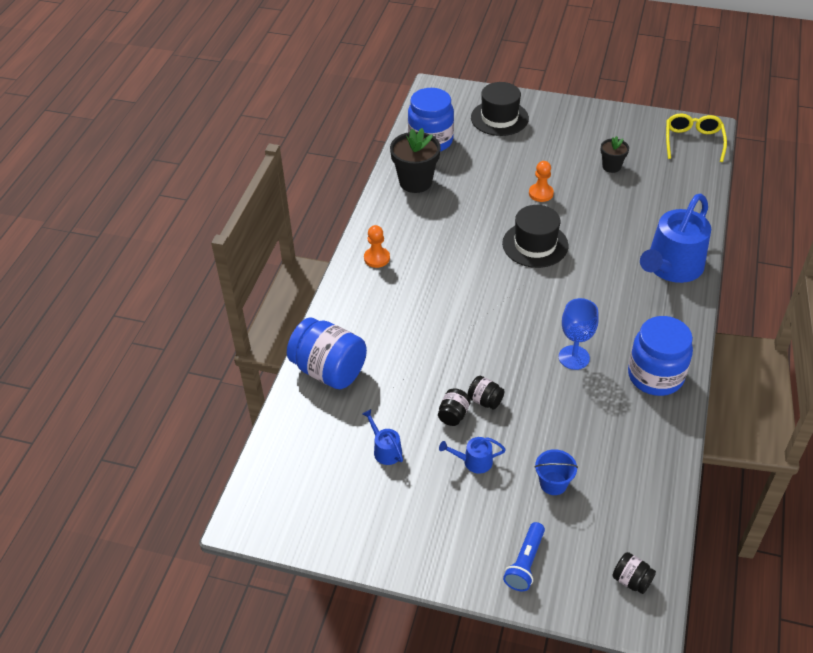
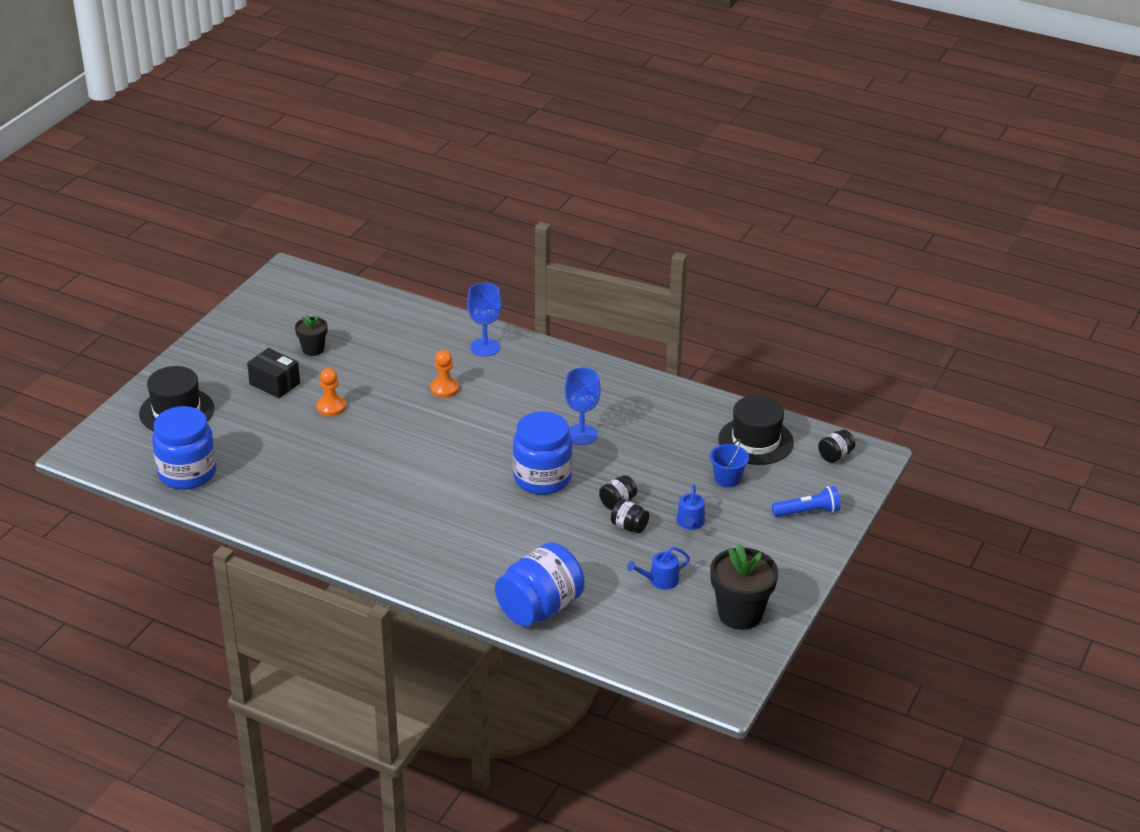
camera: 80 degrees left, 10 degrees down
orange pawn [364,225,390,268] -> orange pawn moved to [430,350,459,398]
black flower pot [390,128,441,193] -> black flower pot moved to [710,544,778,630]
black hat [502,205,568,268] -> black hat moved to [718,395,794,465]
blue flashlight [503,522,545,591] -> blue flashlight turned 45 degrees counterclockwise [772,486,840,517]
blue jar [628,316,693,396] -> blue jar moved to [513,411,573,495]
blue watering can [640,193,711,283] -> blue goblet [467,283,502,357]
yellow glasses [666,114,727,162] -> none
none -> black box [247,348,300,398]

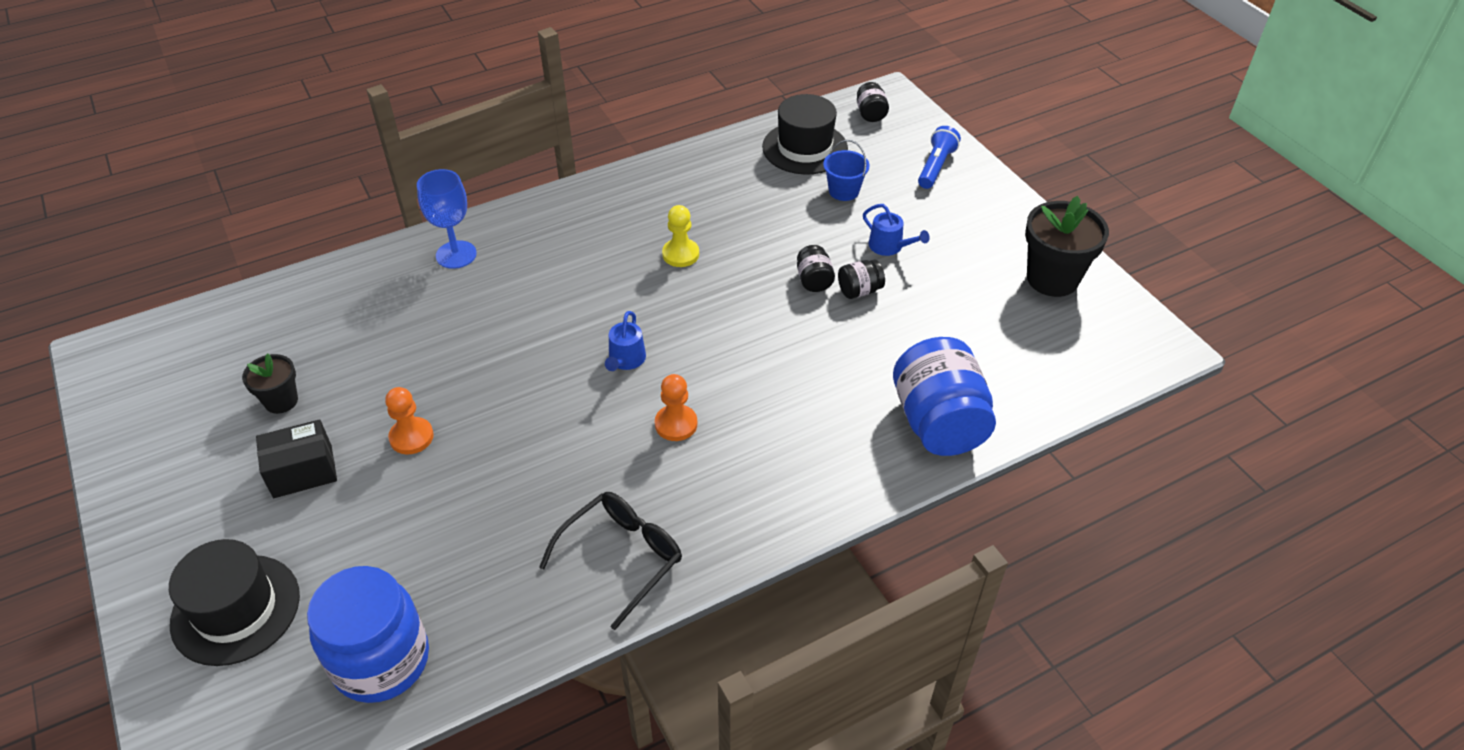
camera: 55 degrees left, 10 degrees up
orange pawn [430,350,459,398] -> orange pawn moved to [655,374,697,441]
blue jar [513,411,573,495] -> none
blue goblet [564,368,601,445] -> yellow pawn [662,205,699,267]
blue watering can [627,547,690,589] -> blue watering can moved to [605,311,646,371]
none -> black glasses [539,492,682,630]

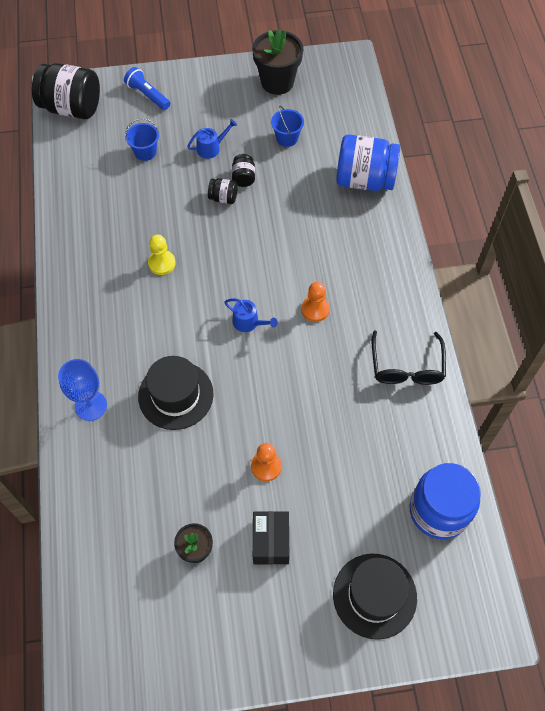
camera: 70 degrees left, 15 degrees up
black glasses [539,492,682,630] -> black glasses turned 150 degrees counterclockwise [372,330,446,385]
black hat [762,94,848,175] -> black hat moved to [138,356,214,430]
black jar [857,82,889,122] -> black jar [32,63,100,119], size x2.19
none -> blue bucket [271,106,304,147]

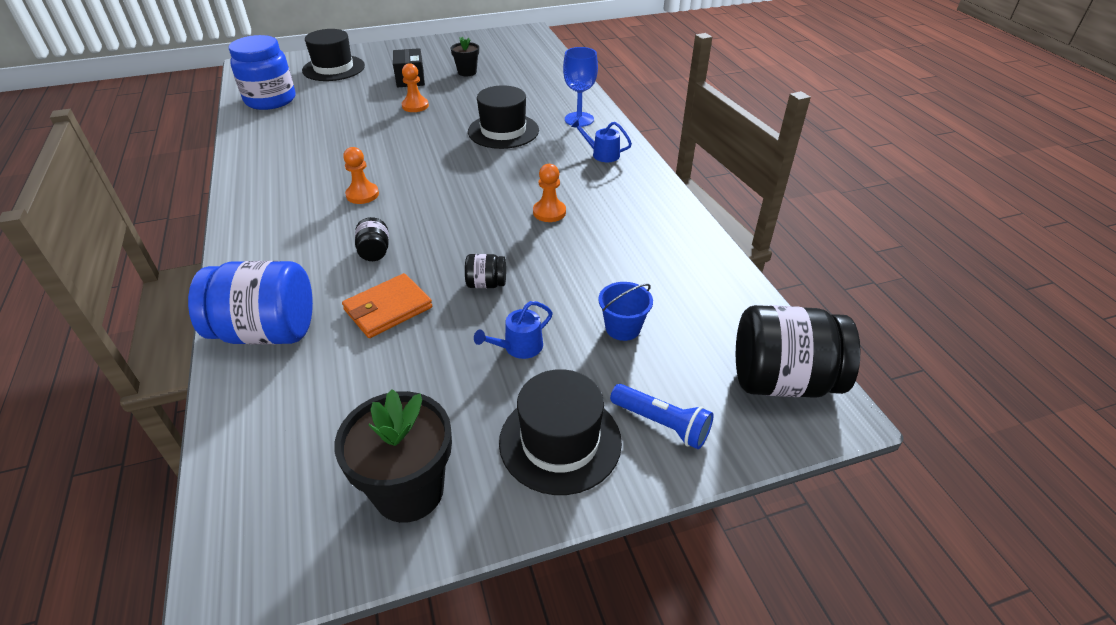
camera: 170 degrees right, 20 degrees down
yellow pawn [148,235,176,275] -> orange pawn [533,164,566,222]
blue watering can [224,298,278,332] -> blue watering can moved to [571,120,632,162]
black jar [232,154,255,187] -> black jar moved to [355,217,389,261]
blue bucket [271,106,304,147] -> none
black glasses [372,330,446,385] -> none
none -> orange wallet [342,273,432,338]
none -> black hat [499,369,622,495]

